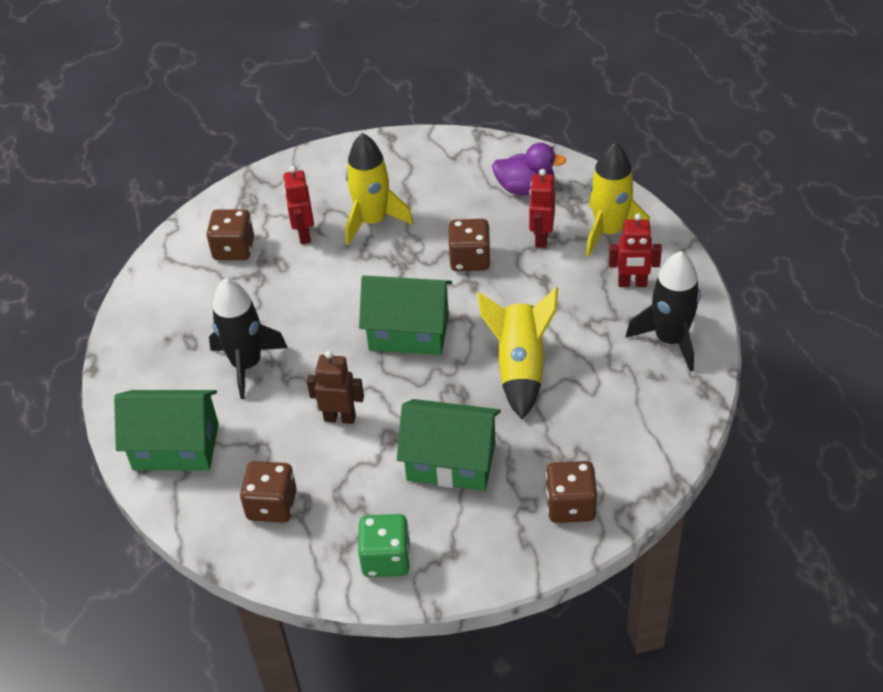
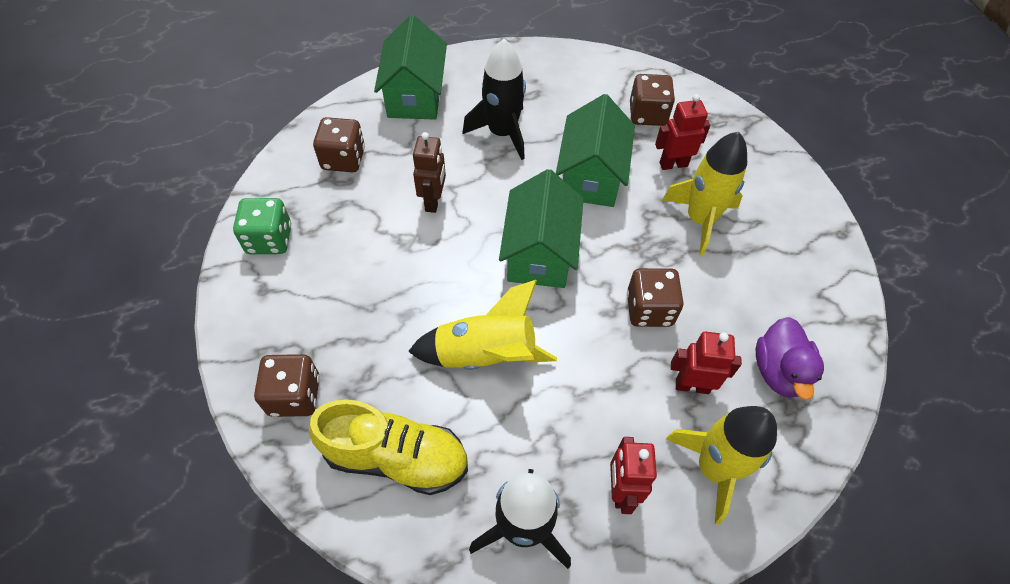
camera: 85 degrees right, 10 degrees up
green house [397,399,501,491] -> green house moved to [556,94,635,207]
none -> yellow shoe [309,399,468,495]

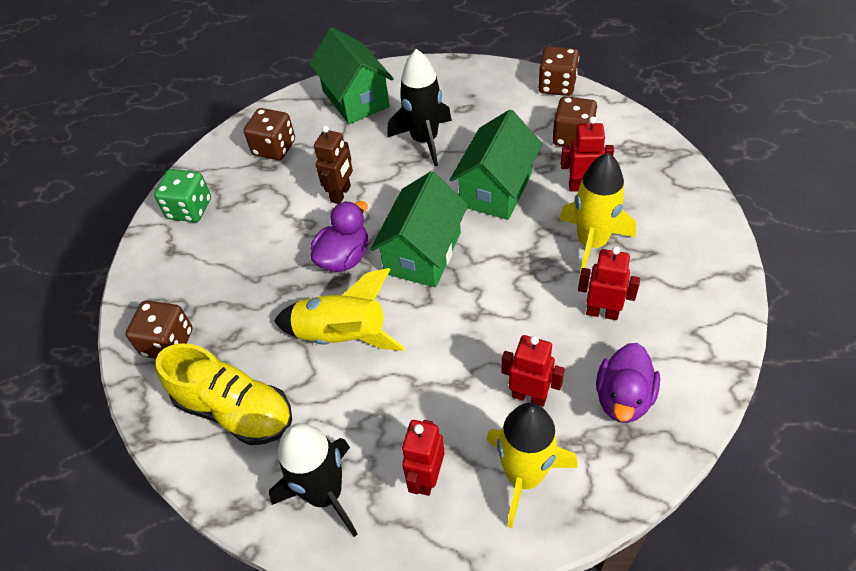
camera: 20 degrees right, 5 degrees down
green house [374,15,447,120] -> green house turned 45 degrees counterclockwise [309,27,394,124]
brown dice [627,268,684,327] -> brown dice moved to [538,46,579,96]
none -> purple duck [311,201,368,272]
none -> red robot [578,246,640,320]

